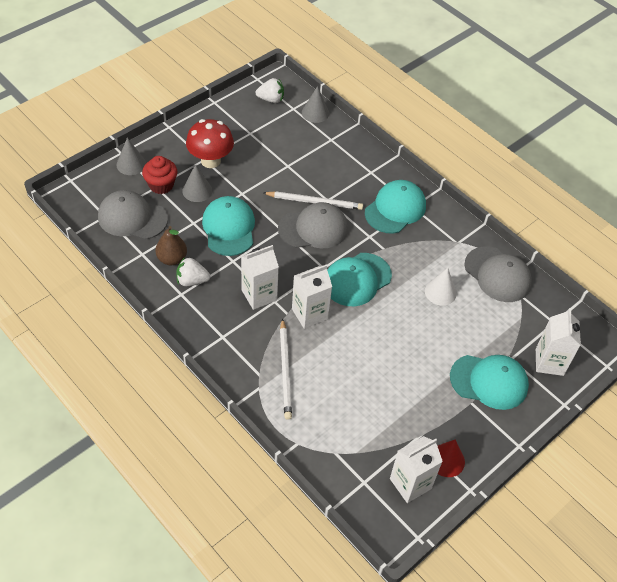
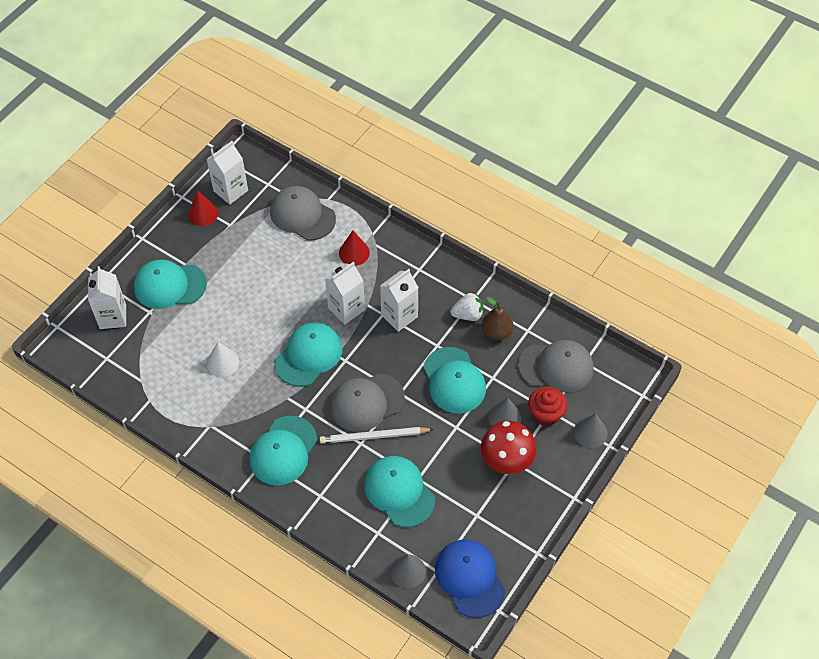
camera: 170 degrees right, 5 degrees up
white strawberry [256,78,284,103] -> blue cap [435,540,505,618]
white pencil [280,318,292,420] -> red cone [339,230,370,266]
grey cap [464,246,532,302] -> grey cap moved to [270,186,336,240]
none -> turquoise cap [364,456,435,527]

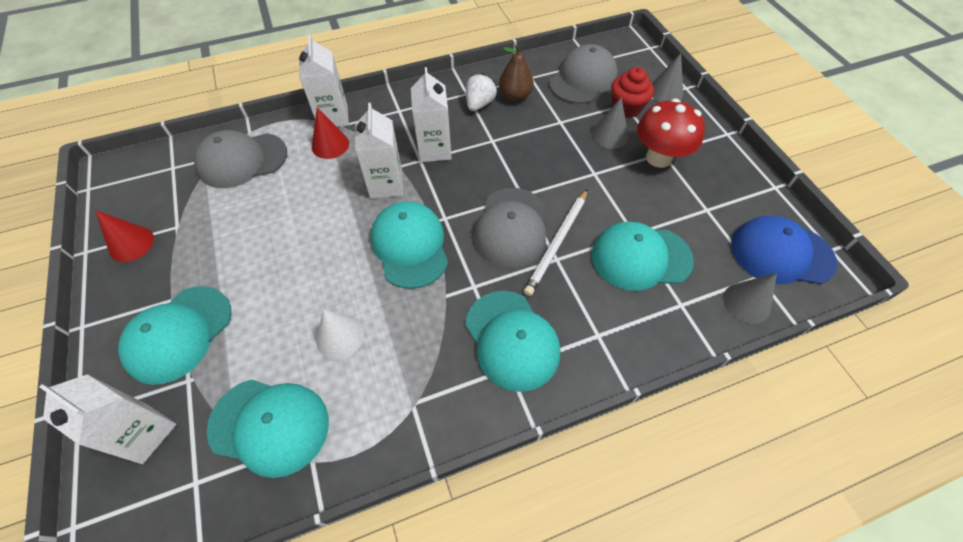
camera: 55 degrees left, 0 degrees up
white carton [207,141,248,205] -> white carton moved to [299,34,349,127]
turquoise cap [424,347,486,413] -> turquoise cap moved to [206,379,329,478]

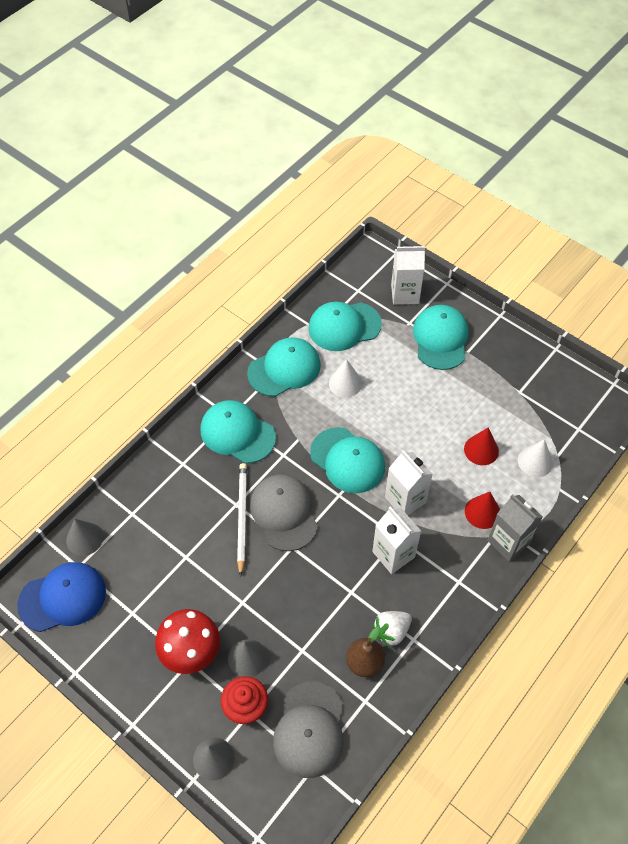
camera: 150 degrees right, 0 degrees up
red cone [95,210,154,262] -> red cone moved to [464,428,499,465]
grey cap [194,130,287,188] -> white cone [518,439,553,477]
white carton [299,34,349,127] -> grey carton [487,494,543,562]
white strawberry [466,73,497,111] -> white strawberry turned 60 degrees clockwise [373,611,412,648]
turquoise cap [592,221,694,291] -> turquoise cap moved to [247,337,321,397]

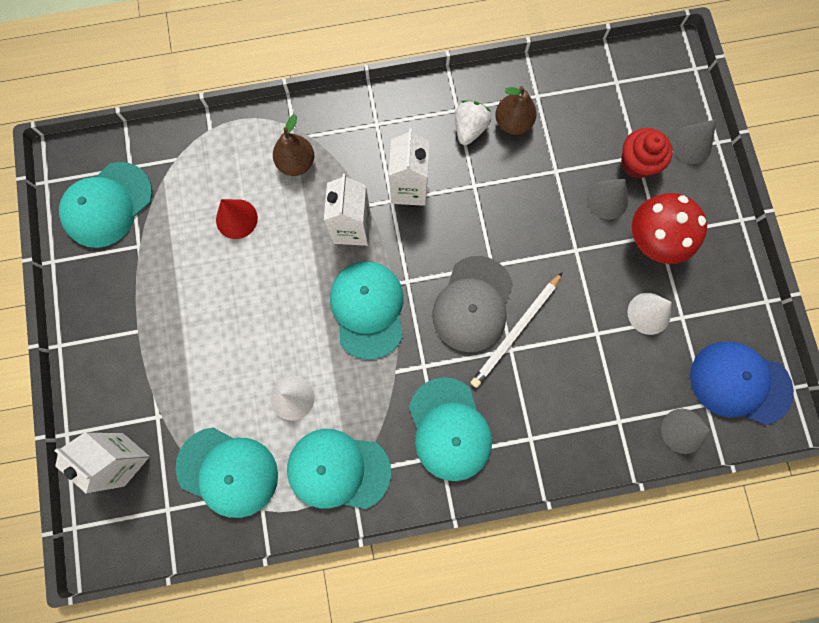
camera: 140 degrees left, 20 degrees up
grey cap [273,682,344,778] -> none
white strawberry [373,611,412,648] -> white strawberry turned 75 degrees counterclockwise [455,100,491,145]
turquoise cap [413,305,468,370] -> turquoise cap moved to [59,162,152,248]
red cone [465,492,500,529] -> brown pear [273,114,314,176]
grey carton [487,494,543,562] -> none
white cone [518,439,553,477] -> white cone moved to [628,293,672,335]

